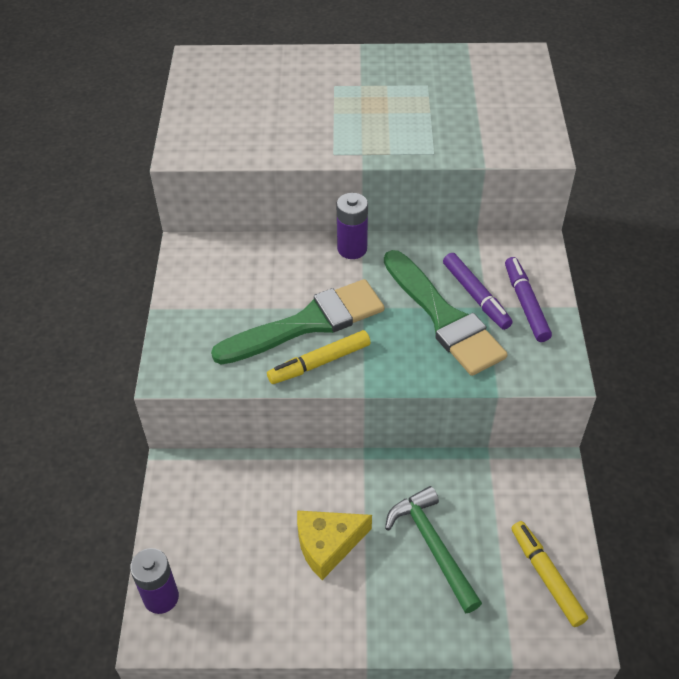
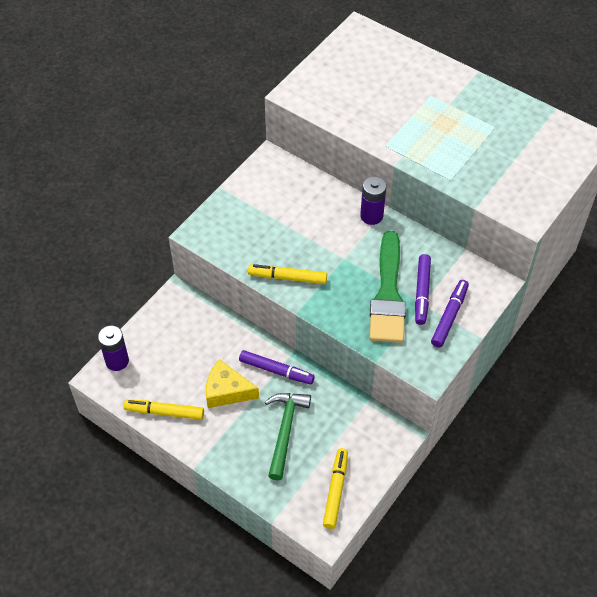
camera: 35 degrees right, 5 degrees up
green brush [211,279,384,365] -> none
none -> yellow marker [124,400,204,420]
none -> purple marker [239,350,315,384]

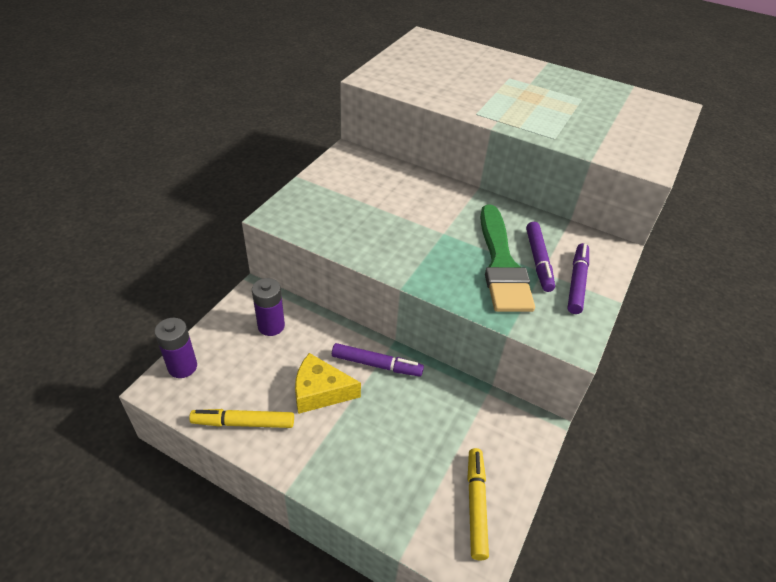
camera: 10 degrees left, 10 degrees down
yellow marker [248,264,327,284] -> none
green hammer [265,393,311,480] -> none
purple battery [360,177,386,225] -> purple battery moved to [252,278,285,336]

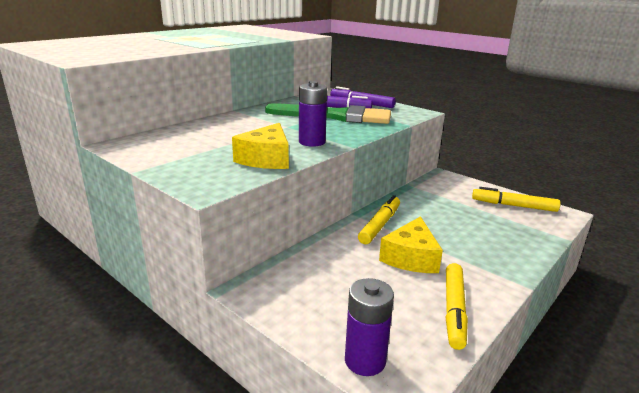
camera: 75 degrees left, 20 degrees down
purple battery [252,278,285,336] -> purple battery moved to [299,81,327,147]
purple marker [332,343,424,377] -> yellow marker [358,195,400,244]
none -> yellow cheese [232,123,289,169]

